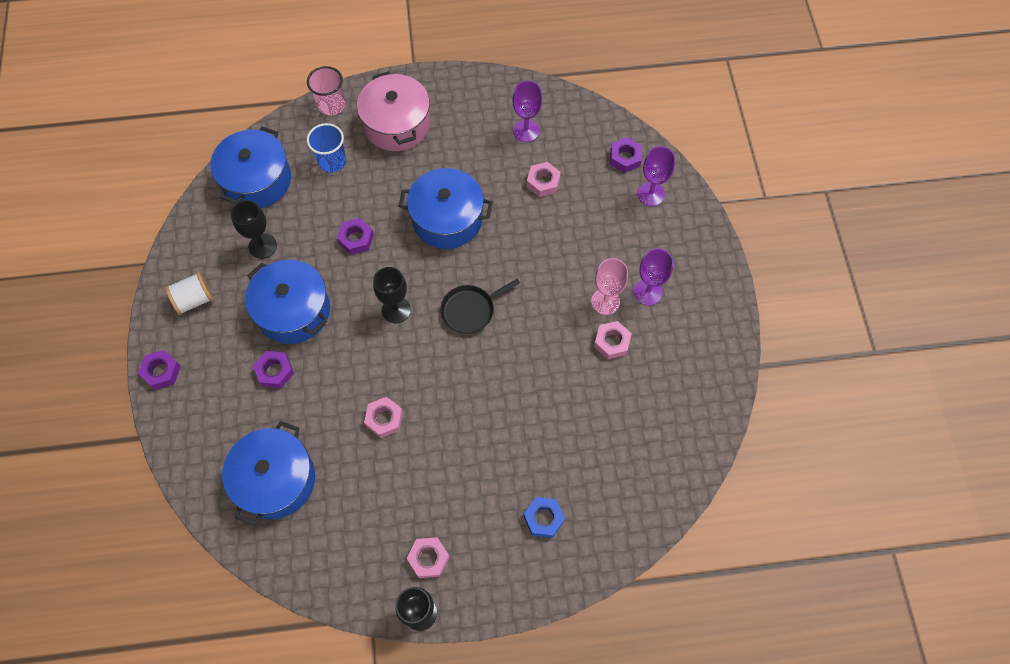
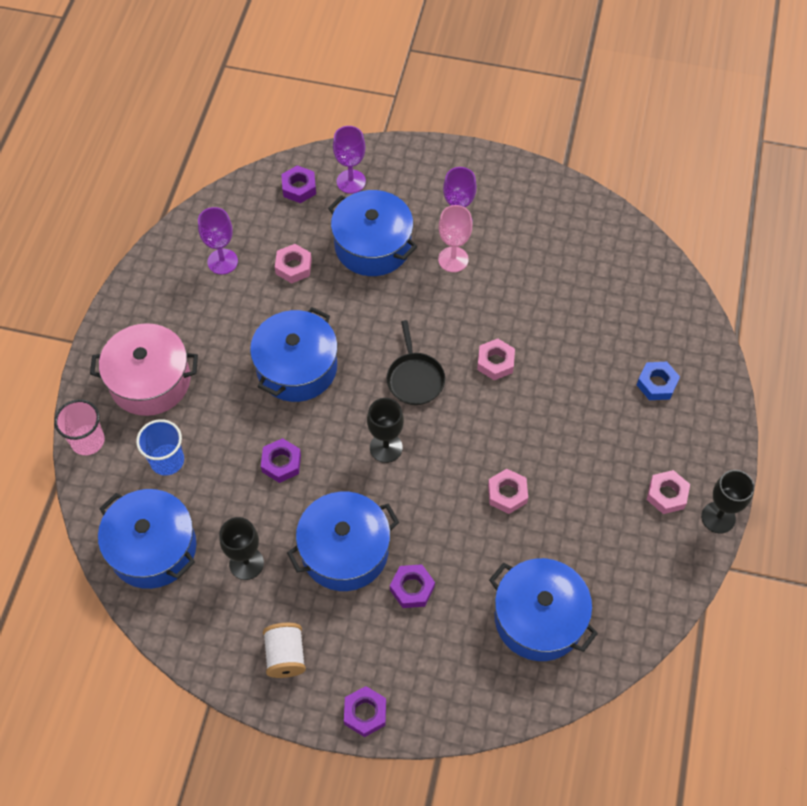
camera: 70 degrees left, 5 degrees down
pink nut [594,321,632,360] -> pink nut moved to [477,339,515,380]
none -> blue pot [328,190,418,276]

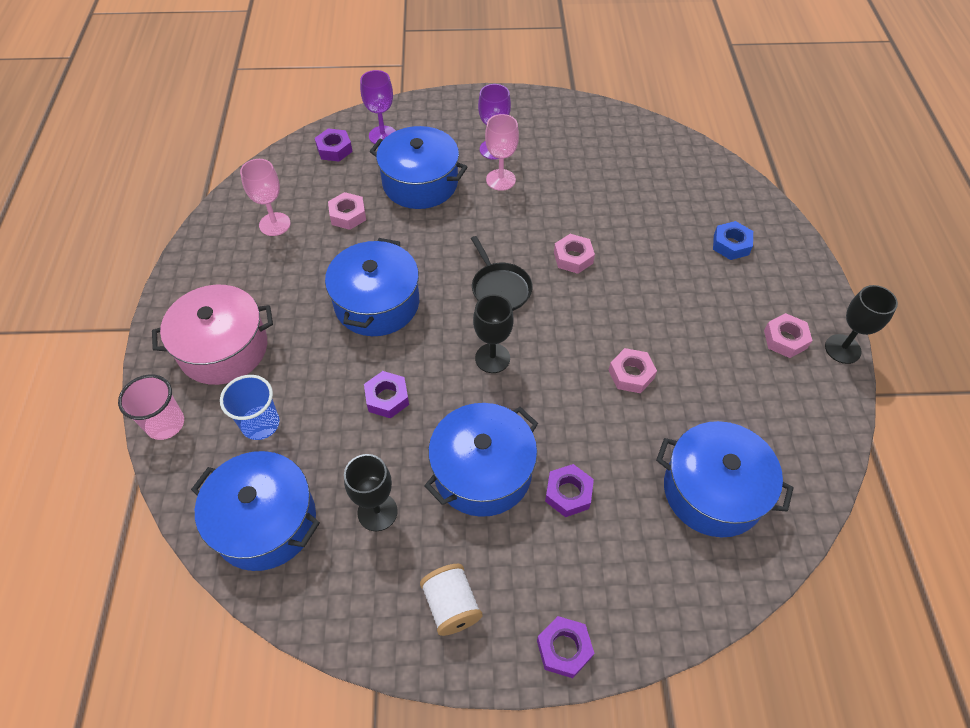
camera: 15 degrees left, 5 degrees down
purple goblet [198,207,238,275] -> pink goblet [240,159,291,236]

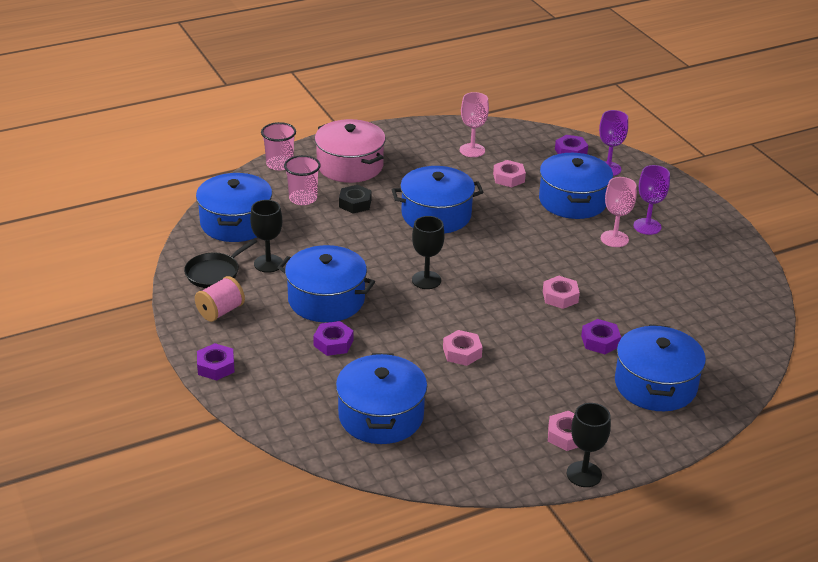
camera: 65 degrees right, 20 degrees down
blue cup [220,375,280,440] -> pink cup [284,155,321,205]
purple nut [364,371,409,418] -> purple nut moved to [581,319,621,354]
white spool [420,564,482,636] -> pink spool [195,276,245,322]
black pan [471,236,533,311] -> black pan moved to [184,239,257,288]
blue nut [713,221,753,260] -> blue pot [615,324,706,411]
none -> black nut [339,185,371,213]

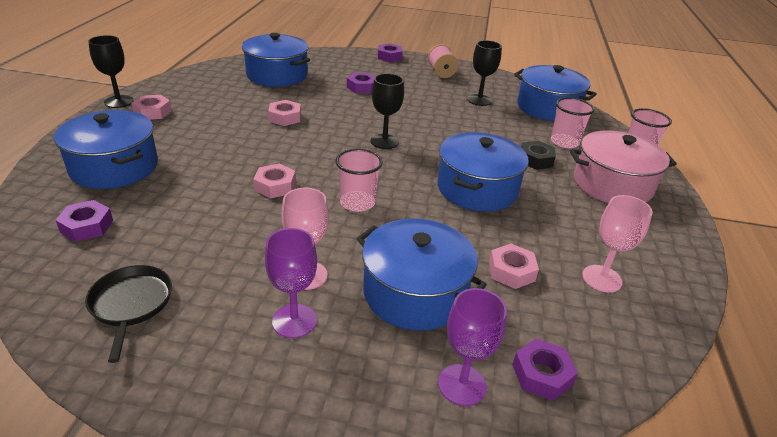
camera: 125 degrees right, 0 degrees up
black pan [184,239,257,288] -> black pan moved to [85,265,172,363]
blue pot [278,245,375,322] -> none
purple nut [581,319,621,354] -> purple nut moved to [56,200,113,242]
none -> pink cup [335,149,383,212]

